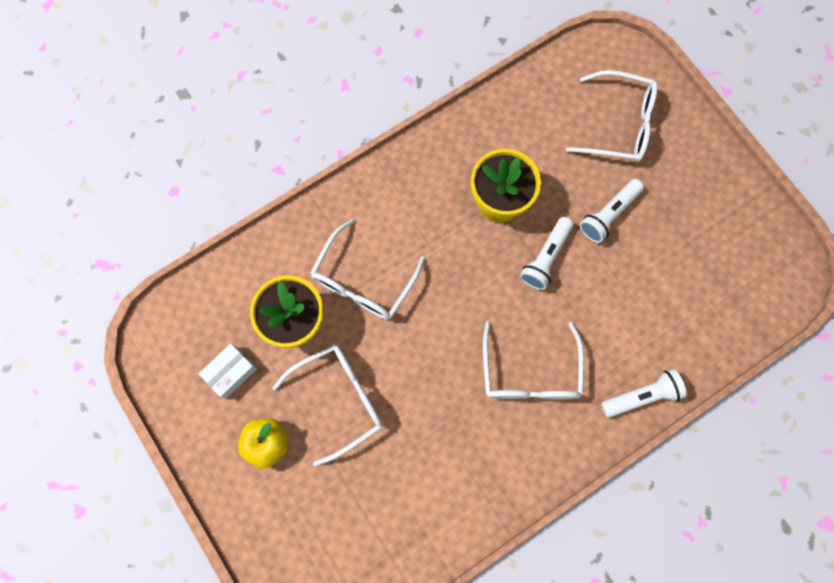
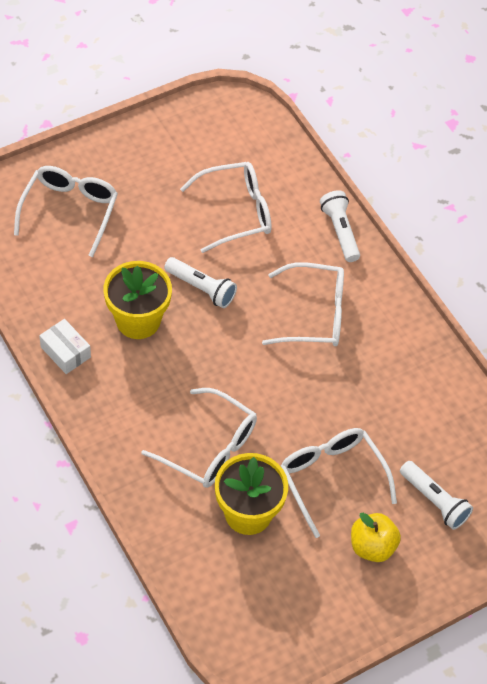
camera: 90 degrees left, 20 degrees down
white box [199,343,258,399] -> white box moved to [39,319,91,374]
white flashlight [580,179,644,243] -> white flashlight moved to [400,461,473,530]
none -> white glasses [180,162,272,253]

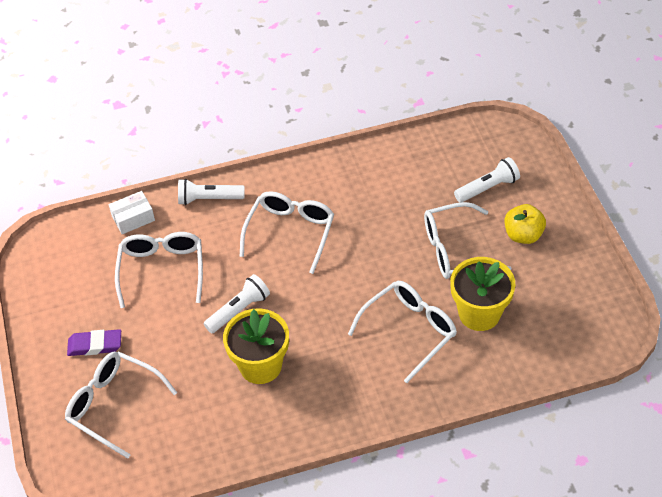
camera: 70 degrees left, 5 degrees down
white box [39,319,91,374] -> white box moved to [109,191,155,234]
none -> purple eraser [67,329,121,356]

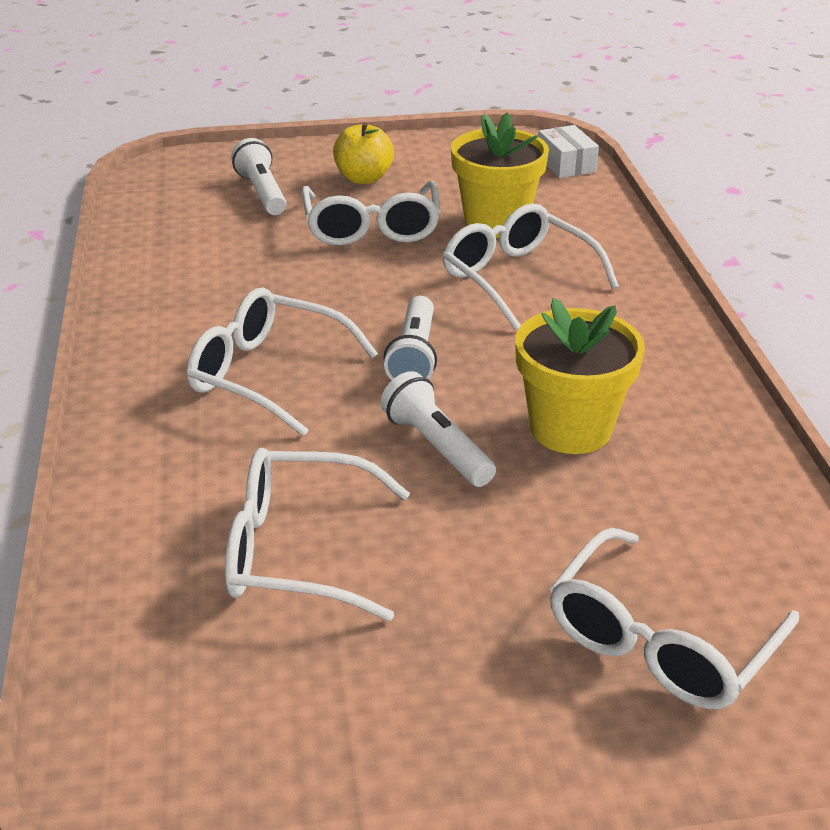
camera: 85 degrees left, 15 degrees down
purple eraser [67,329,121,356] -> none
white box [109,191,155,234] -> white box moved to [538,125,599,178]
white flashlight [178,179,244,205] -> white flashlight moved to [383,296,437,380]

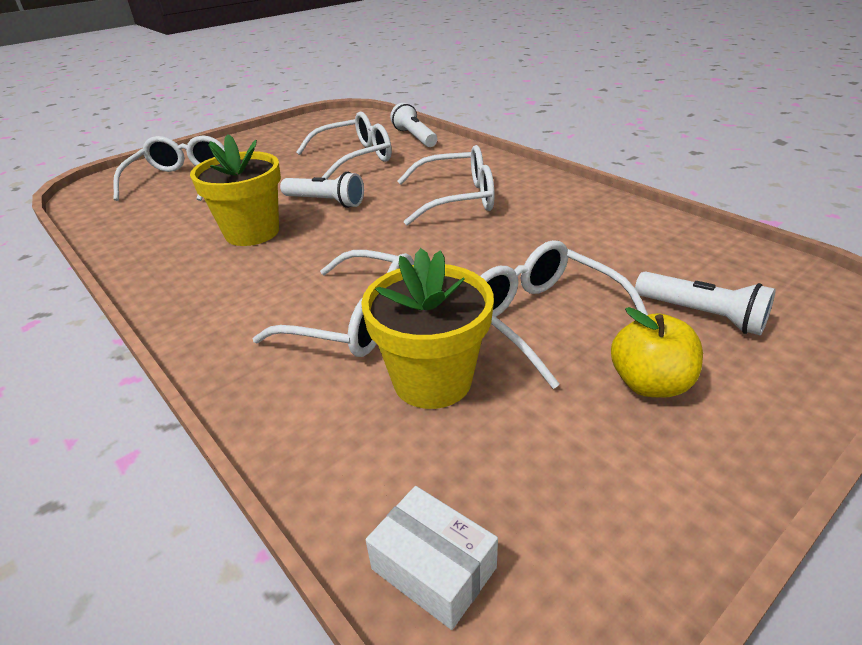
camera: 150 degrees right, 0 degrees up
white flashlight [383,296,437,380] -> white flashlight moved to [390,103,437,147]

